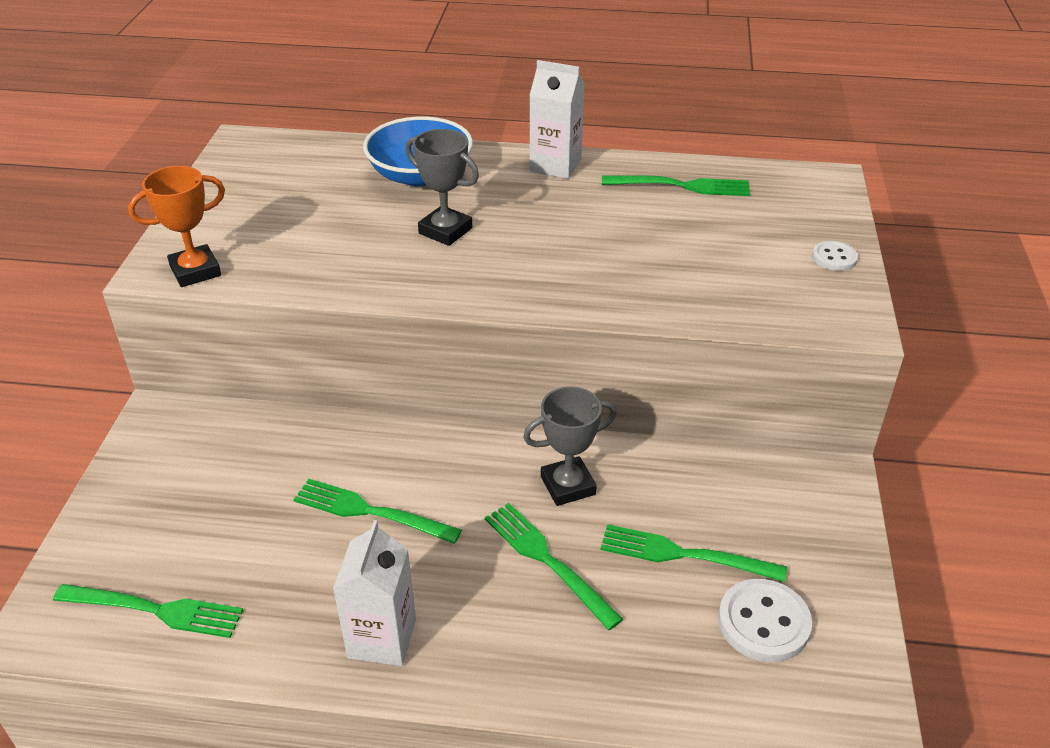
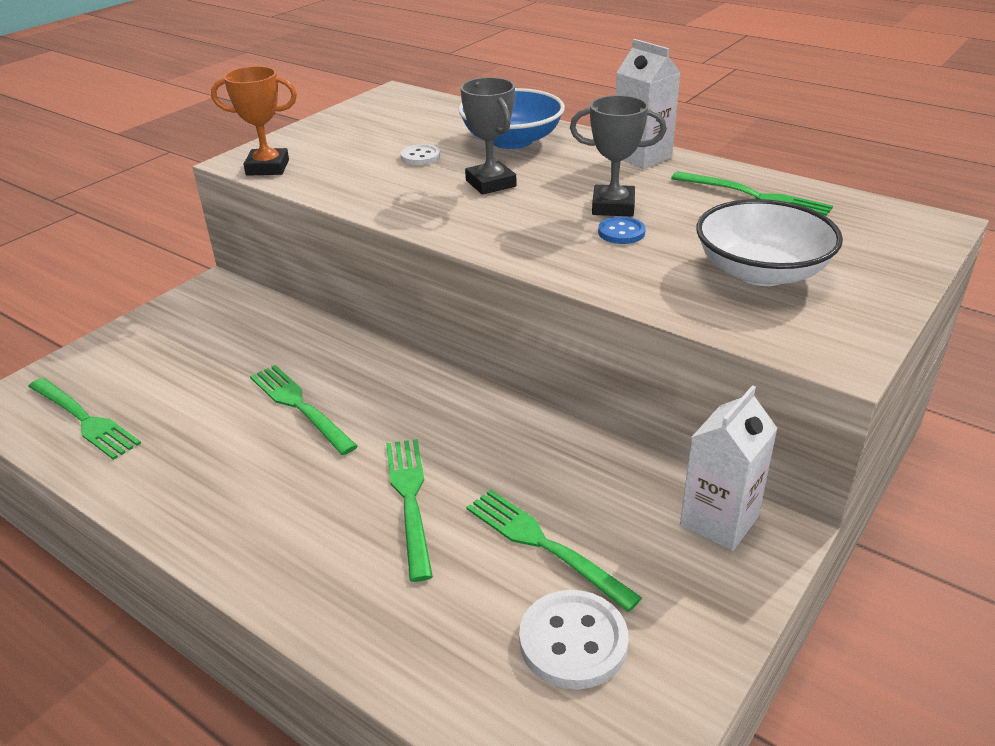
camera: 30 degrees right, 5 degrees down
white carton [333,520,416,666] -> white carton moved to [680,385,778,551]
grey trophy [523,386,617,506] -> grey trophy moved to [570,95,666,216]
white button [812,241,858,271] -> white button moved to [400,144,440,165]
none -> blue button [598,216,646,244]
none -> white bowl [696,199,843,286]

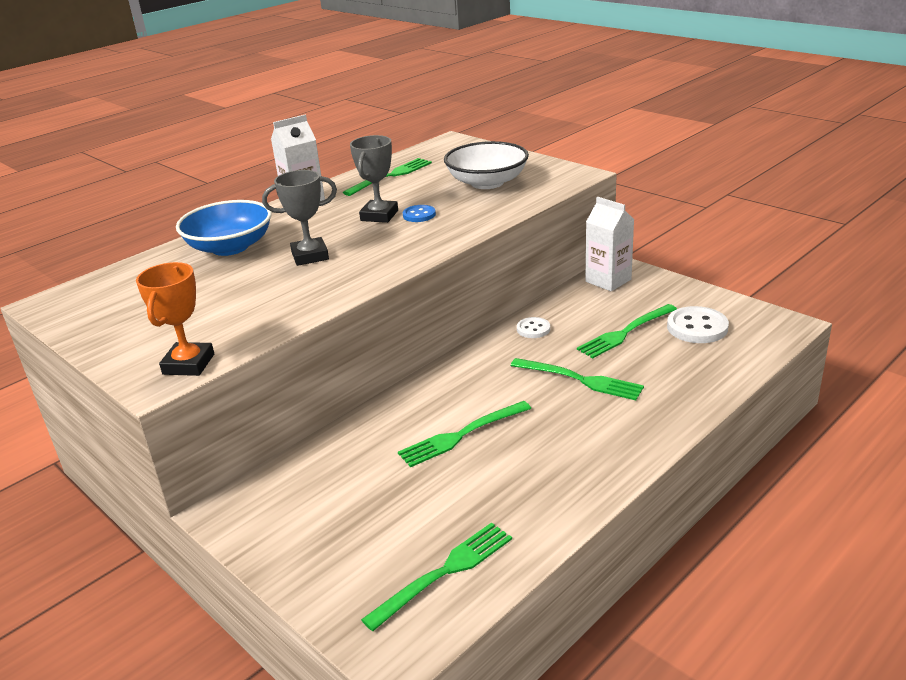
camera: 80 degrees left, 5 degrees down
green fork [386,439,433,582] -> green fork turned 150 degrees counterclockwise [511,358,644,400]
white button [400,144,440,165] -> white button moved to [517,317,550,338]

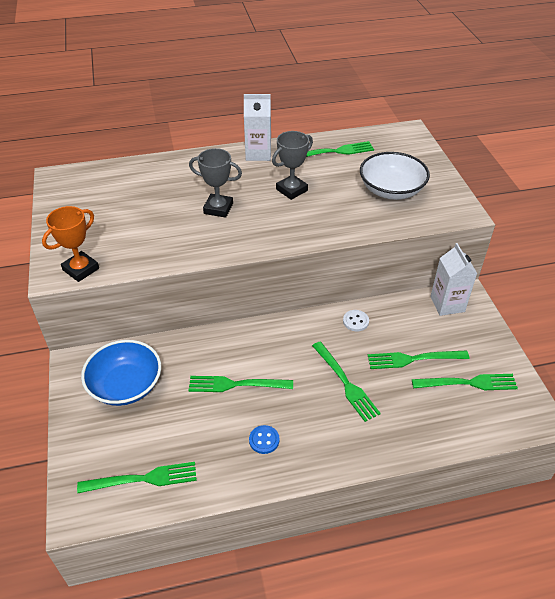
camera: 30 degrees right, 15 degrees up
blue bowl [176,200,272,256] -> blue bowl moved to [81,340,161,406]
blue button [403,205,436,222] -> blue button moved to [249,425,279,454]
white button [667,306,729,343] -> green fork [412,374,518,390]

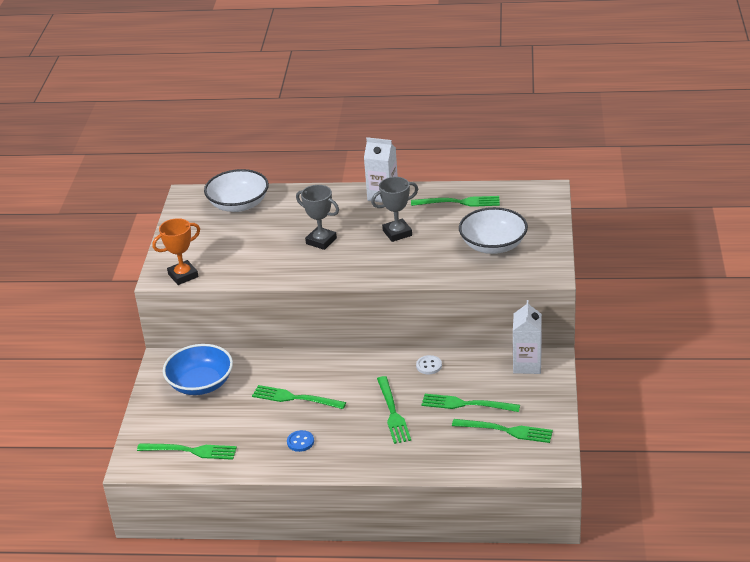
camera: 20 degrees right, 10 degrees down
none -> white bowl [204,169,269,212]

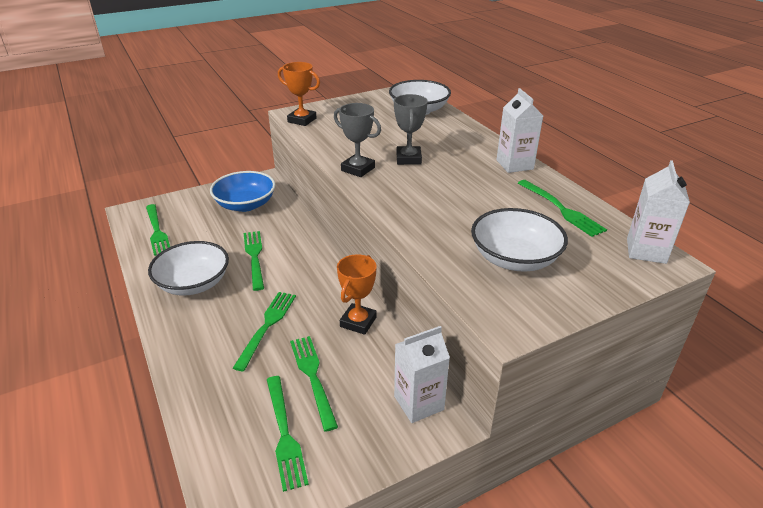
camera: 55 degrees right, 0 degrees up
blue button [287,430,314,452] -> white bowl [148,241,229,296]
grey trophy [371,177,418,242] -> grey trophy moved to [334,103,381,177]
green fork [377,376,411,444] -> green fork turned 150 degrees clockwise [233,292,296,372]
white button [416,355,442,374] -> orange trophy [337,254,377,335]
none -> white carton [627,160,690,264]

